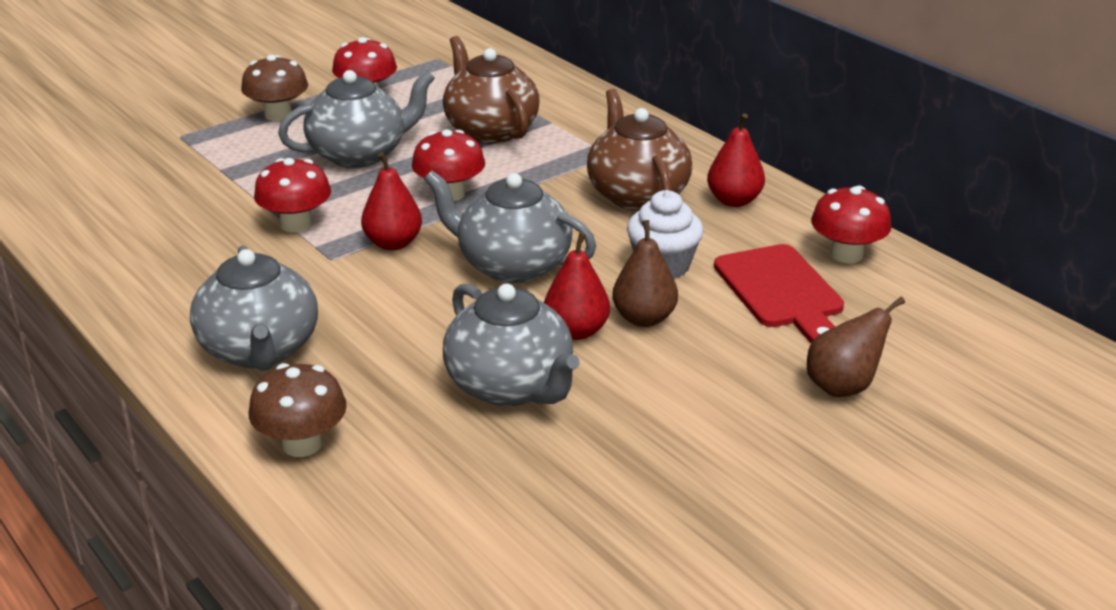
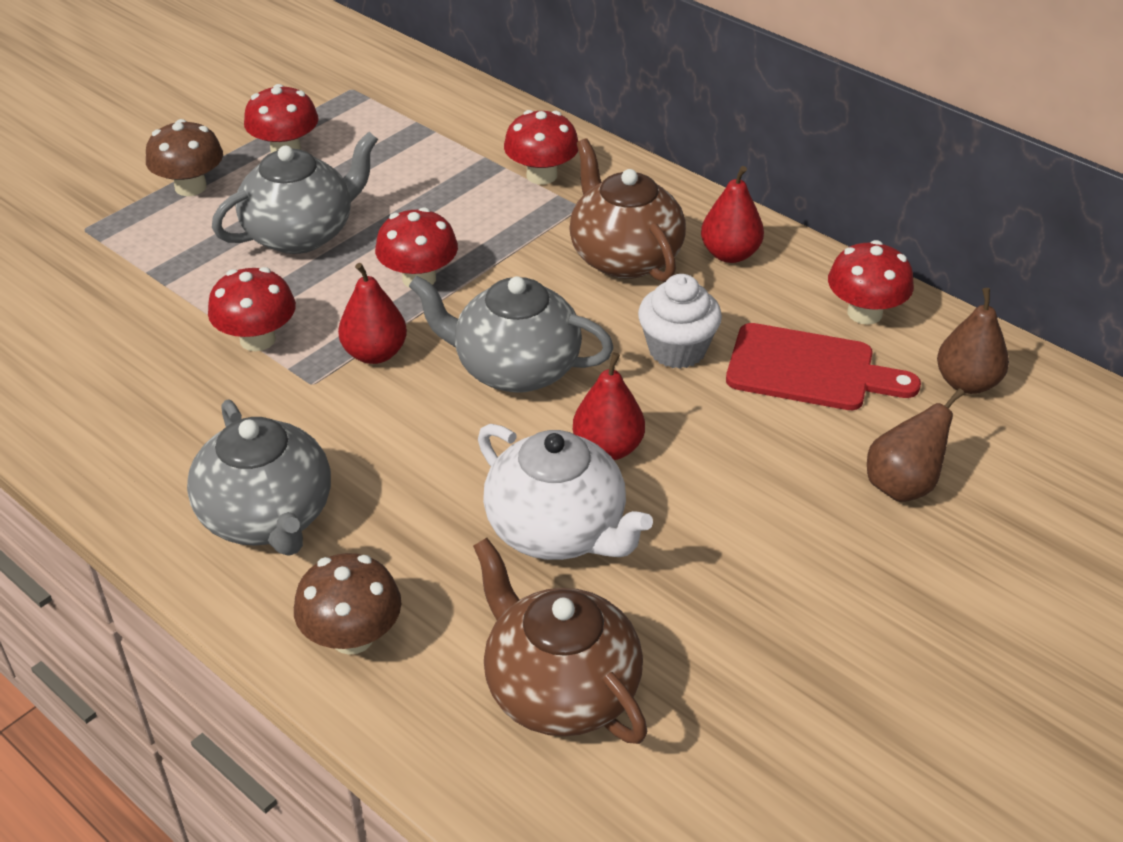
camera: 10 degrees left, 10 degrees up
brown teapot [443,36,540,143] -> brown teapot moved to [473,538,647,744]
grey teapot [443,284,580,407] -> white teapot [478,424,653,560]
brown pear [612,220,678,327] -> brown pear moved to [937,288,1009,394]
red cutting board [714,244,844,343] -> red cutting board turned 45 degrees counterclockwise [726,323,921,410]
none -> red mushroom [504,110,578,184]

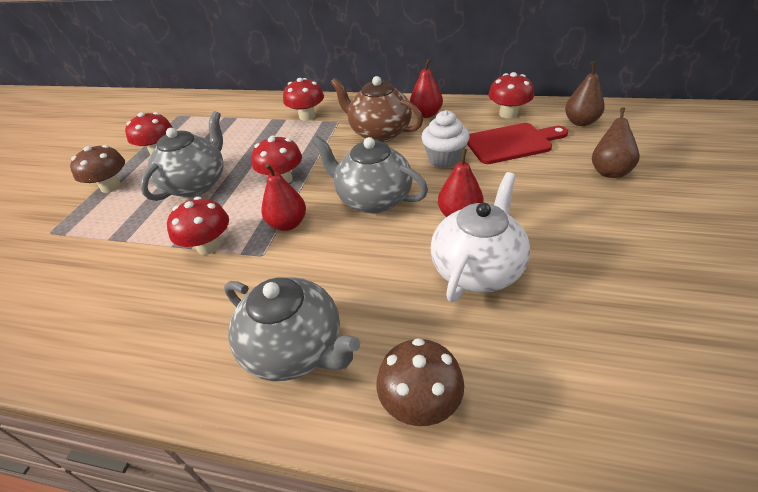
camera: 25 degrees left, 0 degrees up
grey teapot [409,276,614,393] -> grey teapot turned 45 degrees clockwise [312,135,428,213]
brown teapot [473,538,647,744] -> none
white teapot [478,424,653,560] -> white teapot turned 75 degrees counterclockwise [430,172,530,302]

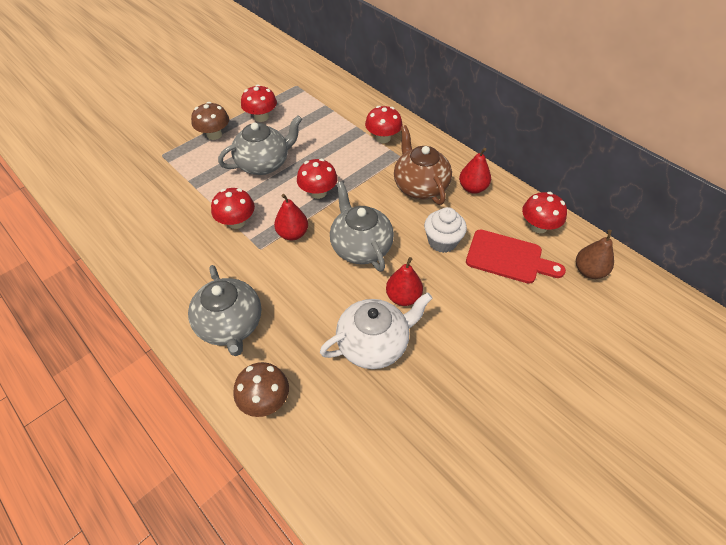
camera: 30 degrees right, 10 degrees up
brown pear [592,107,640,178] -> none

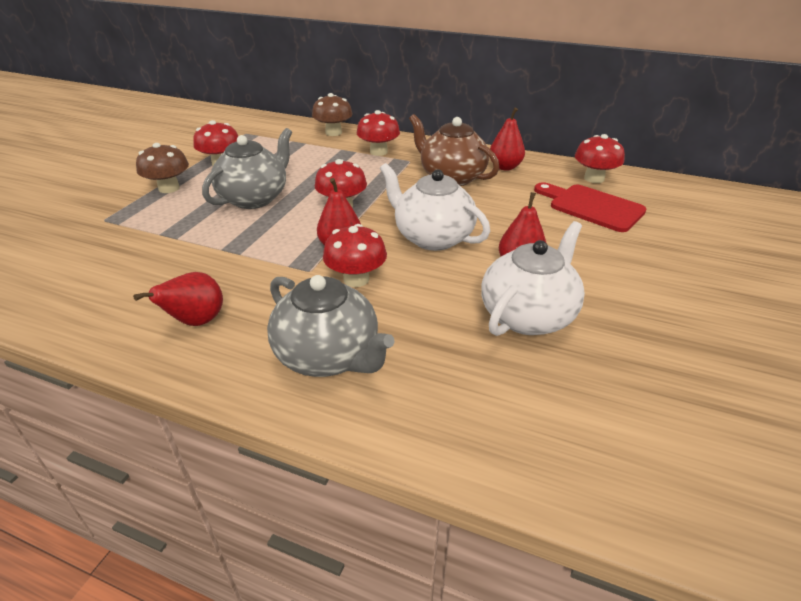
camera: 25 degrees left, 15 degrees down
red mushroom [211,188,255,229] -> red mushroom moved to [323,224,387,287]
brown mushroom [233,362,289,417] -> brown mushroom moved to [312,93,353,136]
grey teapot [330,181,394,272] -> white teapot [380,163,490,251]
white cupcake [424,207,467,253] -> none
red cutting board [466,229,566,284] -> red cutting board turned 135 degrees counterclockwise [534,182,646,232]
brown pear [576,230,614,279] -> none
none -> red pear [133,272,223,326]

